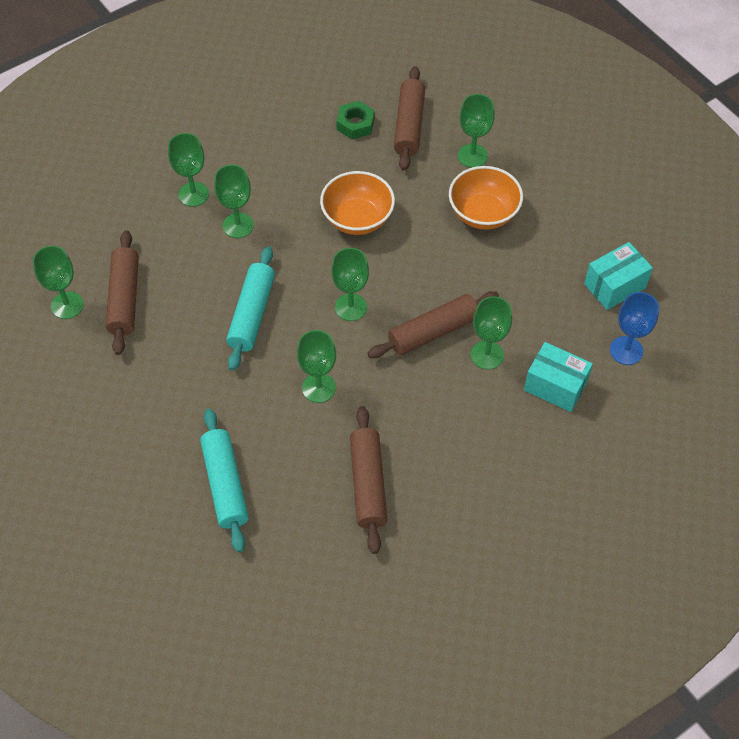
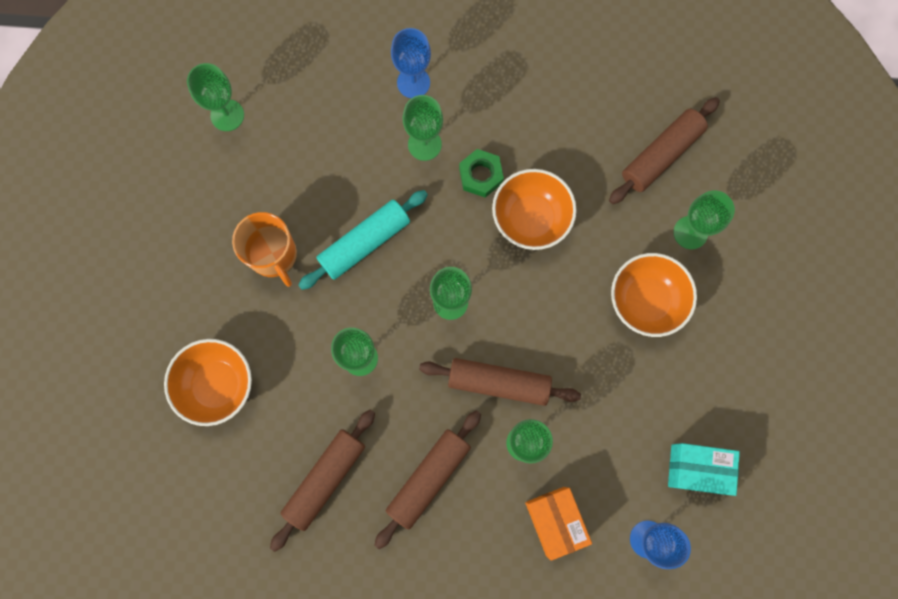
camera: 40 degrees right, 20 degrees up
brown rolling pin [106,230,139,355] -> brown rolling pin moved to [374,410,481,549]
green goblet [168,133,209,207] -> blue goblet [391,28,431,98]
turquoise rolling pin [200,409,249,552] -> orange bowl [164,339,252,426]
green nut [336,101,375,140] -> green nut moved to [459,149,504,198]
turquoise box [524,342,593,412] -> orange box [525,487,592,561]
none -> orange mug [232,212,297,287]

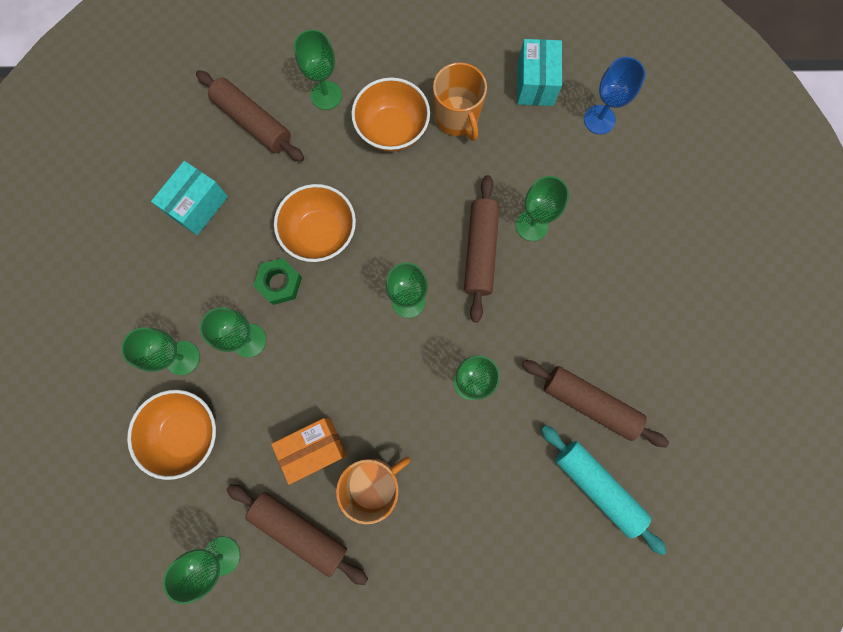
camera: 95 degrees left, 0 degrees up
orange bowl [164,339,252,426] -> orange bowl moved to [127,390,216,480]
turquoise rolling pin [298,190,428,290] -> turquoise rolling pin moved to [541,425,667,555]
brown rolling pin [374,410,481,549] -> brown rolling pin moved to [226,484,368,585]
blue goblet [391,28,431,98] -> green goblet [121,327,200,375]
orange box [525,487,592,561] -> orange box moved to [271,418,347,485]
none -> turquoise box [151,161,228,235]
none -> orange mug [433,62,487,141]

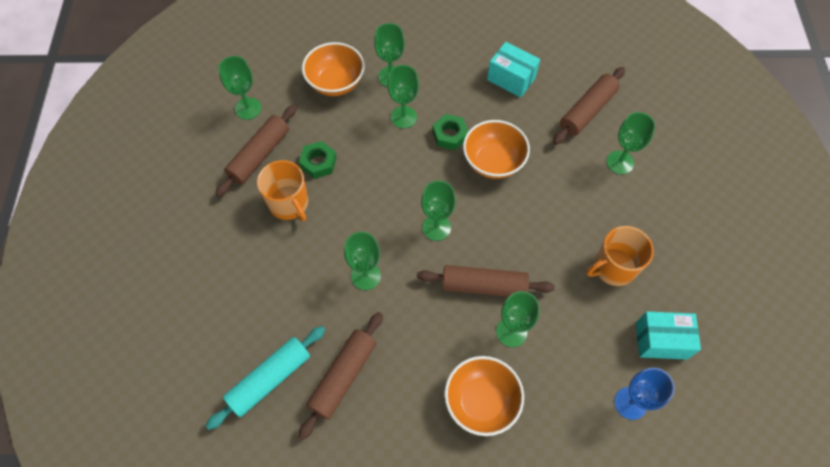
camera: 90 degrees right, 15 degrees down
orange box [271,418,347,485] -> green nut [299,141,337,179]
orange bowl [351,77,430,152] -> orange bowl moved to [445,356,524,436]

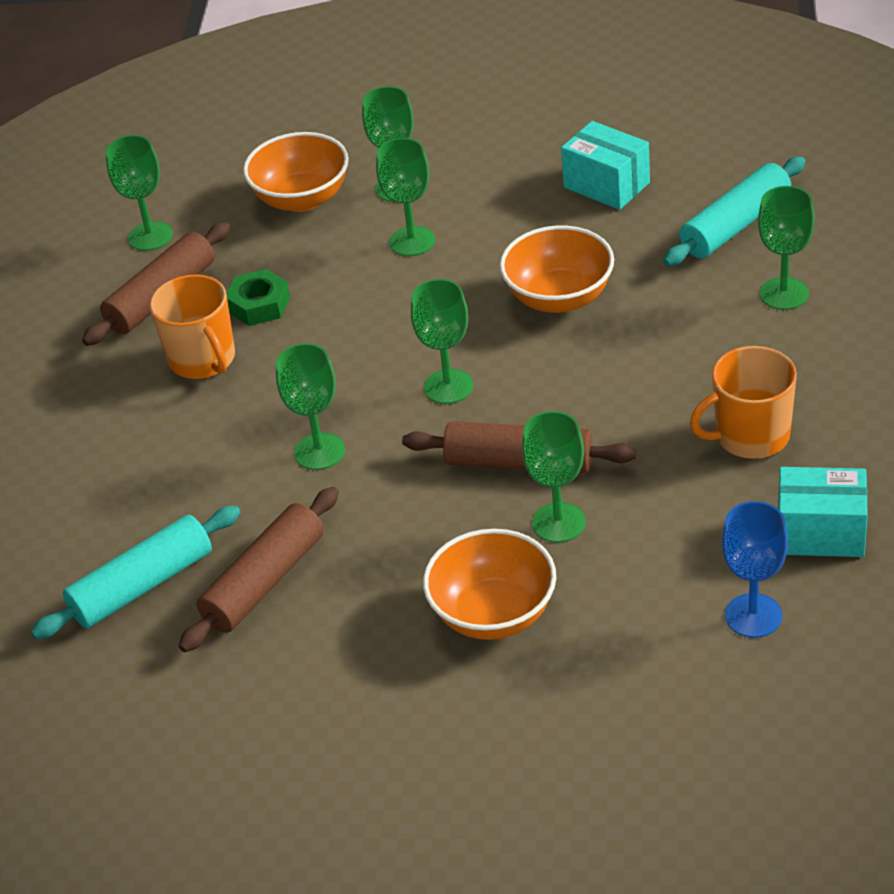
camera: 10 degrees right, 20 degrees down
green nut [432,114,468,150] -> none
brown rolling pin [553,67,625,145] -> turquoise rolling pin [663,156,806,266]

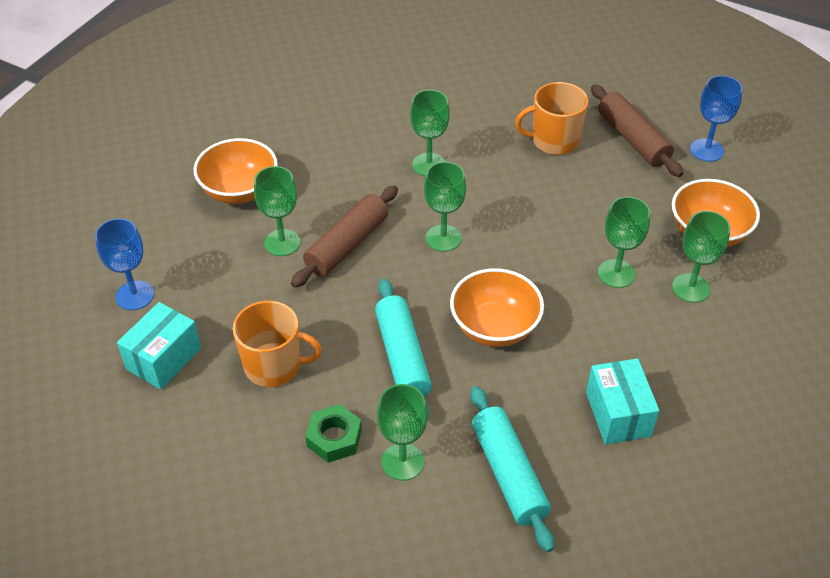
camera: 110 degrees right, 5 degrees up
turquoise rolling pin [31,506,241,639] -> turquoise rolling pin moved to [375,279,432,420]
green goblet [105,135,173,251] -> blue goblet [690,75,743,162]
brown rolling pin [179,487,339,652] -> none
green nut [226,269,290,326] -> green nut moved to [305,404,362,463]
turquoise box [561,121,650,210] -> turquoise box turned 75 degrees counterclockwise [586,358,660,444]
orange mug [690,346,797,459] -> orange mug turned 90 degrees clockwise [233,301,322,387]

